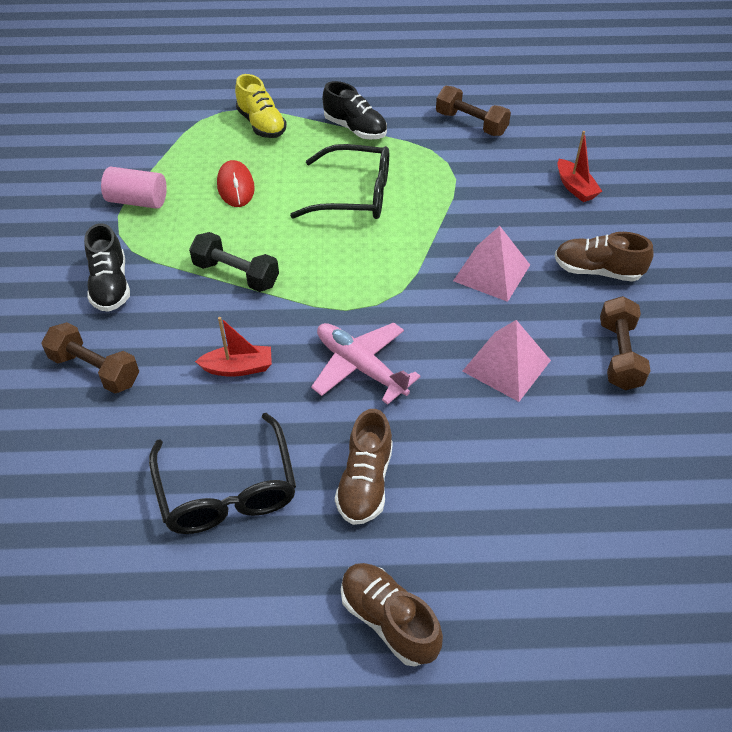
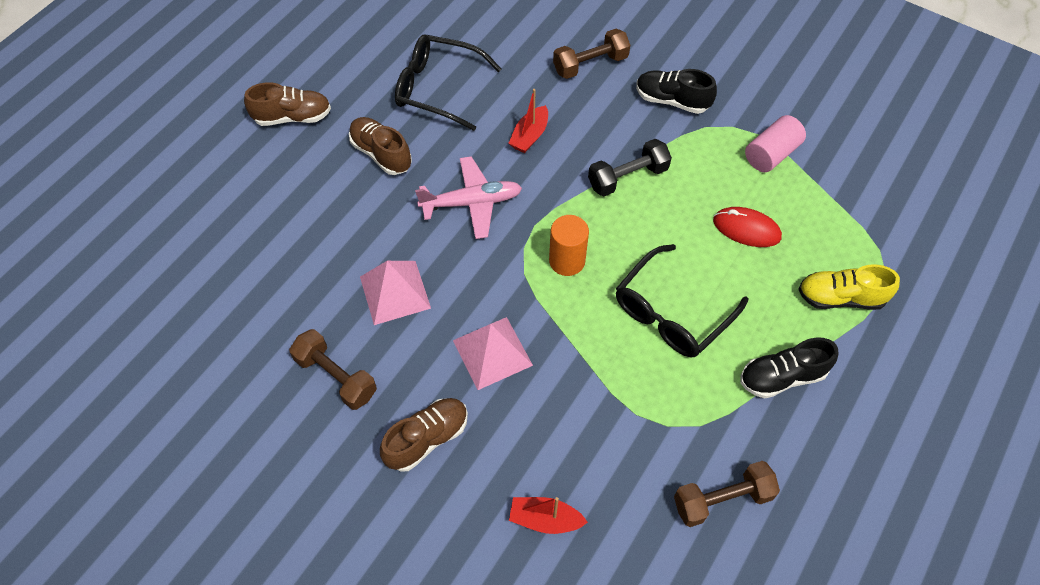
camera: 125 degrees right, 10 degrees up
none -> orange cylinder [549,215,589,276]

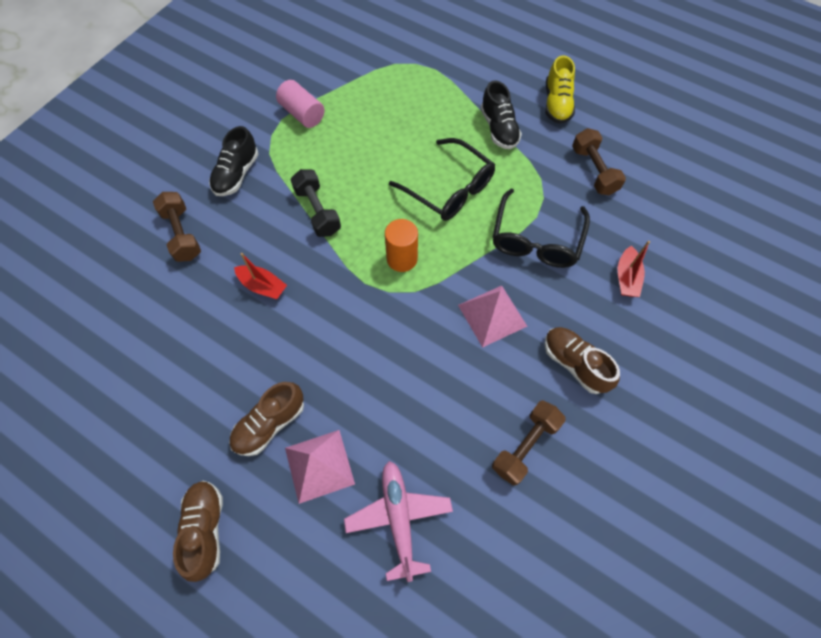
camera: 90 degrees left, 5 degrees up
pink pyramid [360,261,431,325] -> pink pyramid moved to [285,430,355,504]
black glasses [395,35,502,131] -> black glasses moved to [493,188,590,268]
pink plane [415,156,522,239] -> pink plane moved to [344,461,453,582]
red mouse [713,207,782,247] -> none
yellow shoe [798,264,900,310] -> yellow shoe moved to [545,55,575,124]

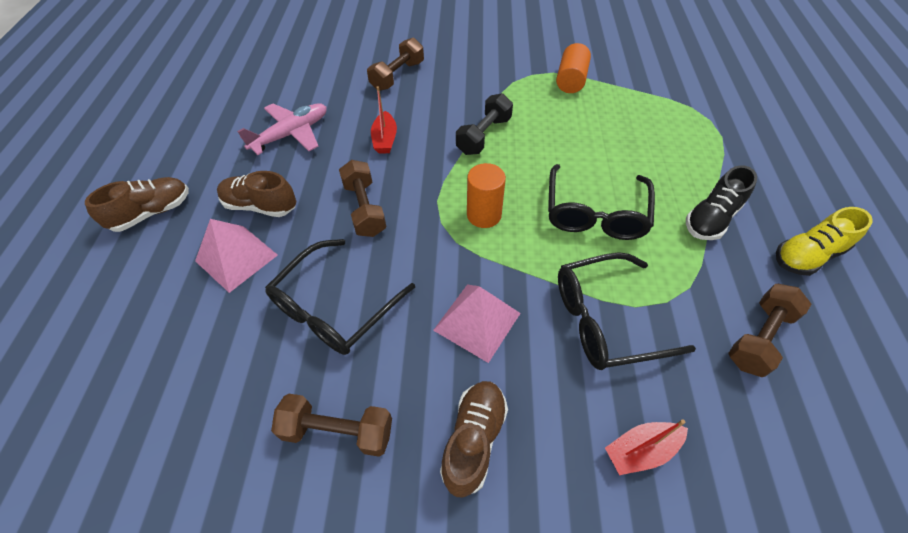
camera: 60 degrees right, 10 degrees down
black shoe [209,126,258,196] -> none
pink cylinder [276,80,324,128] -> orange cylinder [556,43,591,93]
pink plane [344,461,453,582] -> pink plane moved to [237,103,327,155]
none -> black glasses [265,239,415,355]
none -> brown dumbbell [339,160,386,237]

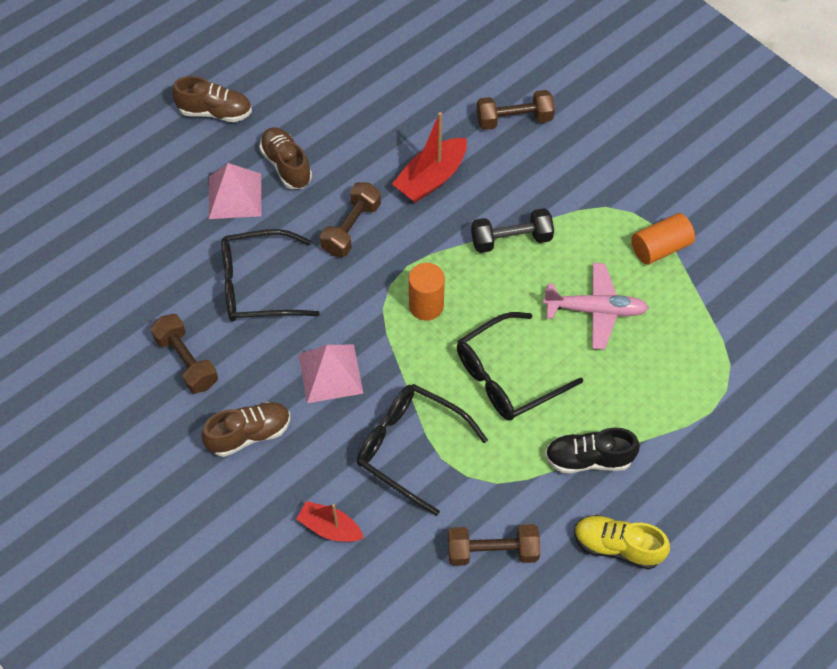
camera: 45 degrees right, 5 degrees up
pink plane [237,103,327,155] -> pink plane moved to [543,263,649,350]
red boat [371,86,397,154] -> red boat [392,112,467,203], size x1.54

